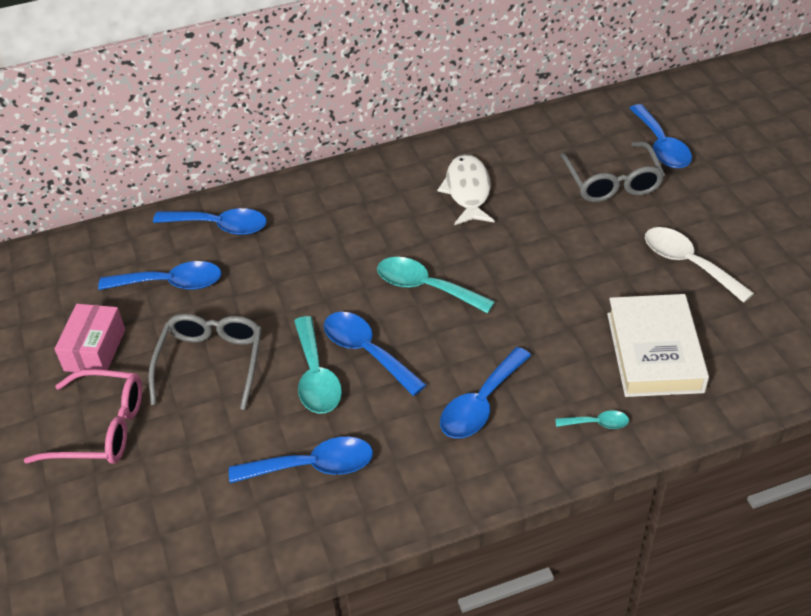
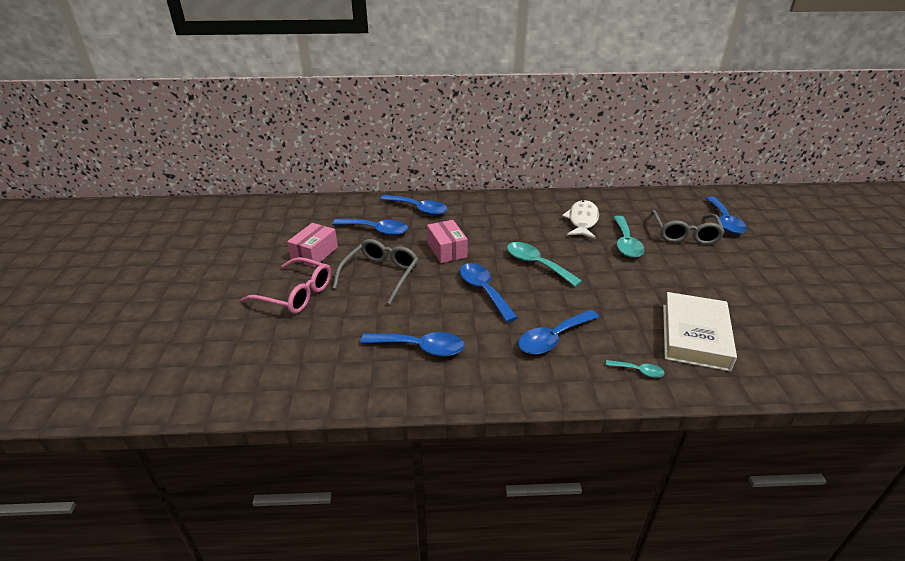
camera: 15 degrees right, 10 degrees down
turquoise spoon [294,316,342,414] -> turquoise spoon moved to [613,216,645,258]
white spoon [645,227,754,303] -> none
none -> pink box [427,220,468,263]

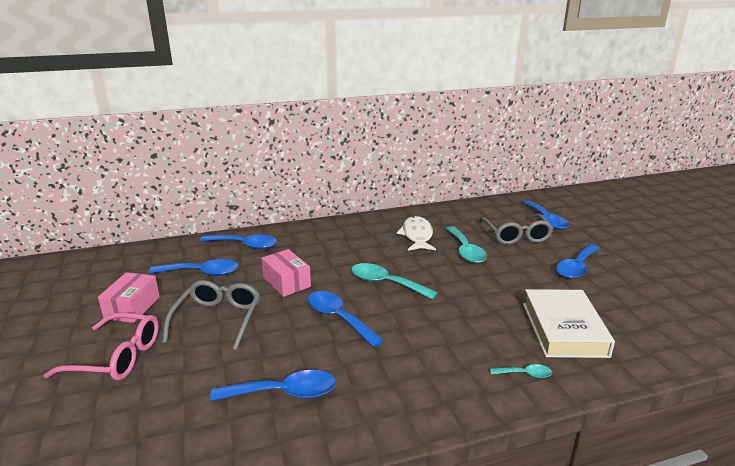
camera: 15 degrees left, 10 degrees down
blue spoon [518,310,599,354] -> blue spoon moved to [556,244,600,279]

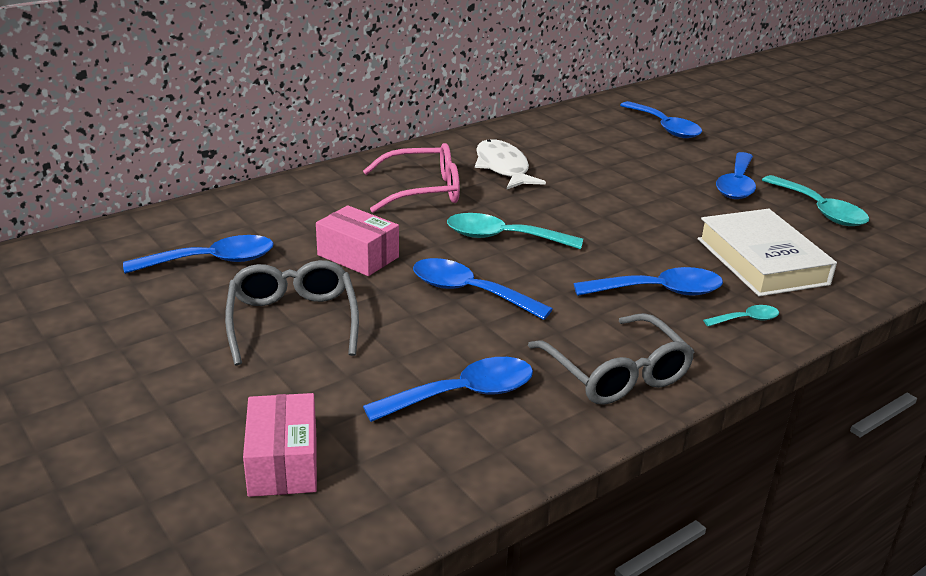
camera: 20 degrees left, 5 degrees up
pink glasses [44,313,159,380] -> pink glasses moved to [363,143,460,213]
pink box [98,272,160,323] -> pink box moved to [243,393,317,497]
blue spoon [200,235,277,250] -> blue spoon moved to [574,267,723,296]
turquoise spoon [446,226,487,263] -> turquoise spoon moved to [762,175,869,226]
grey glasses [479,214,553,245] -> grey glasses moved to [528,313,694,405]

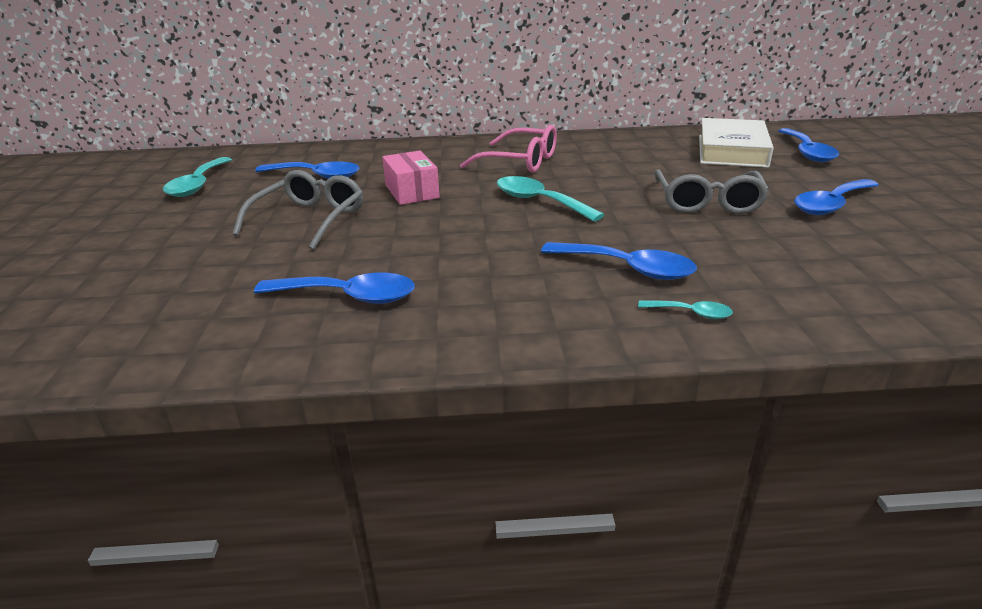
camera: 35 degrees right, 0 degrees up
pink box [243,393,317,497] -> none
blue spoon [413,258,553,320] -> none
white fish [475,139,546,189] -> none
grey glasses [528,313,694,405] -> grey glasses moved to [654,170,769,214]
white book [698,209,837,297] -> white book moved to [699,118,774,168]
turquoise spoon [762,175,869,226] -> turquoise spoon moved to [163,157,232,197]

